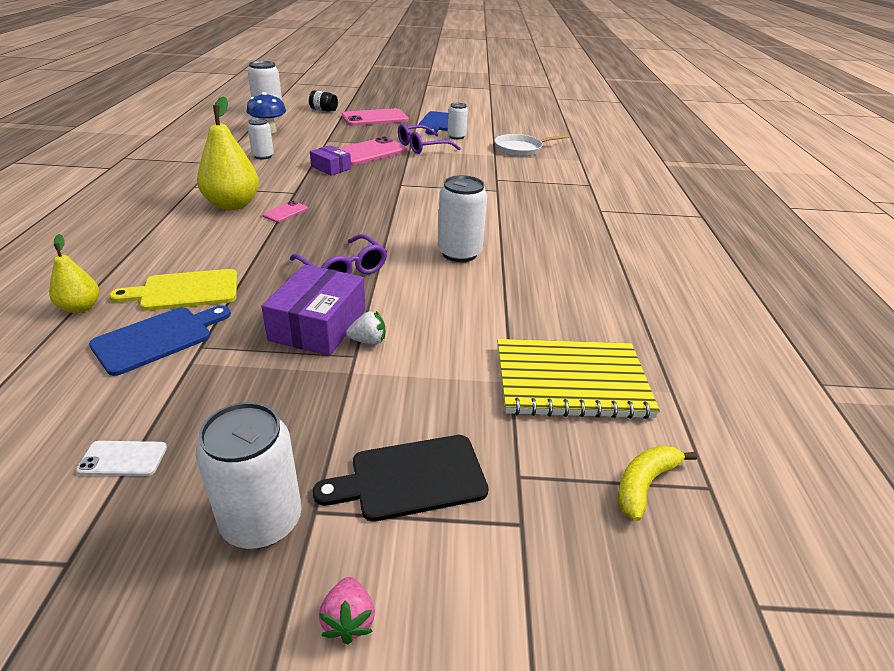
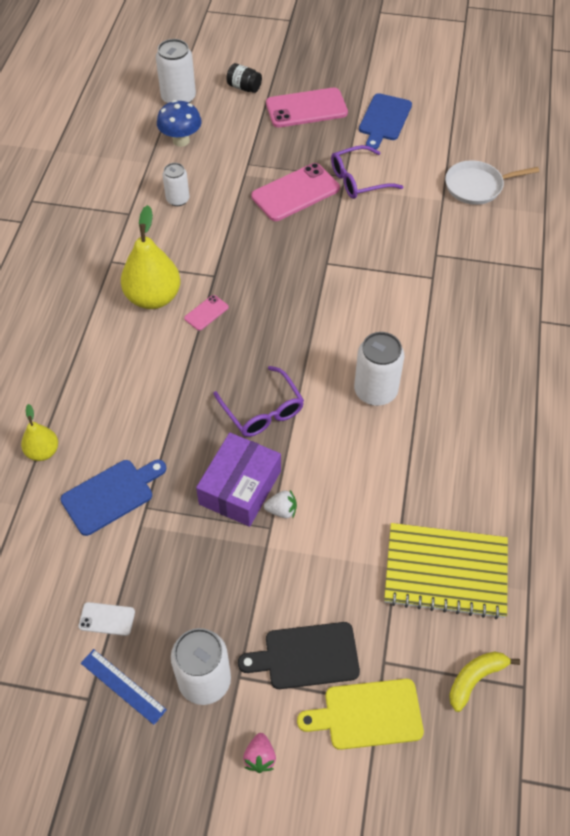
camera: 10 degrees right, 20 degrees up
yellow cutting board [110,269,237,311] -> yellow cutting board moved to [297,679,424,750]
purple box [310,145,351,176] -> none
white can [448,103,468,139] -> none
none -> blue ruler [81,649,167,725]

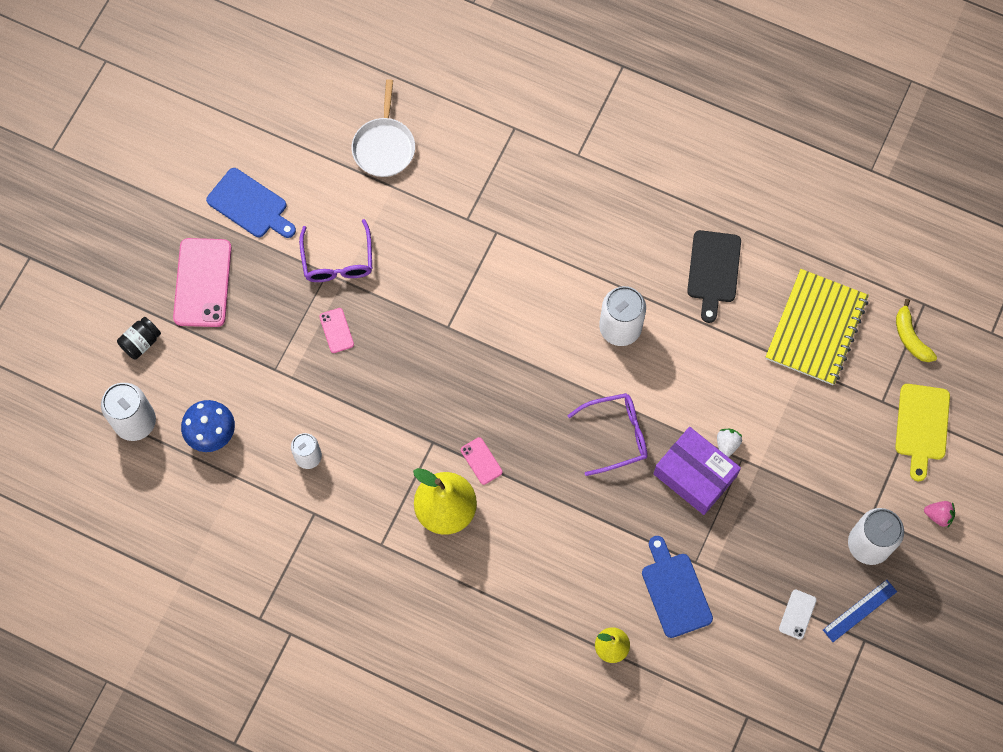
camera: 75 degrees left, 15 degrees up
black cutting board [238,622,360,689] -> black cutting board moved to [687,230,741,323]
pink phone [251,163,340,221] -> pink phone [319,308,354,353], size x0.47

